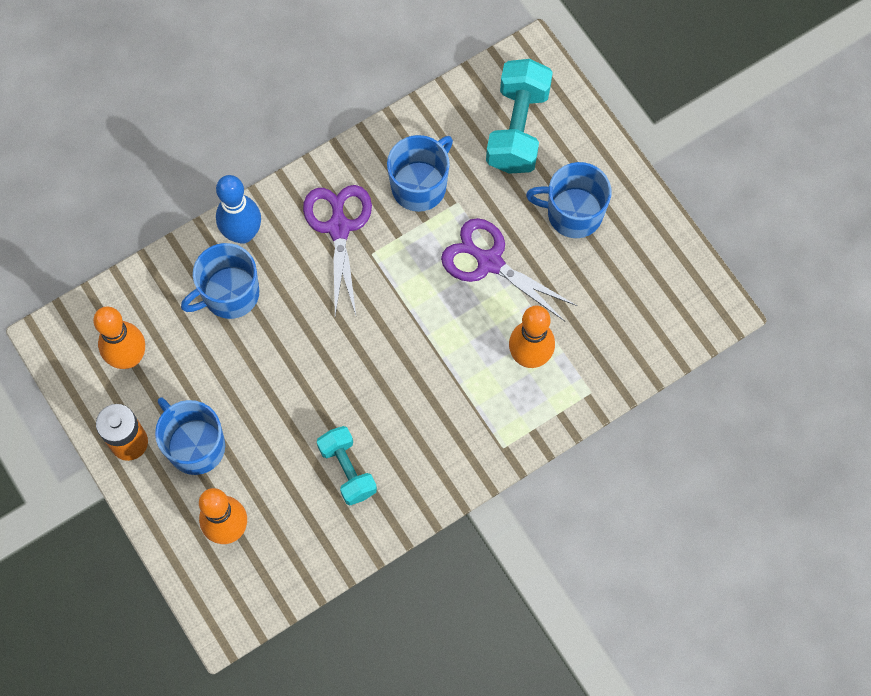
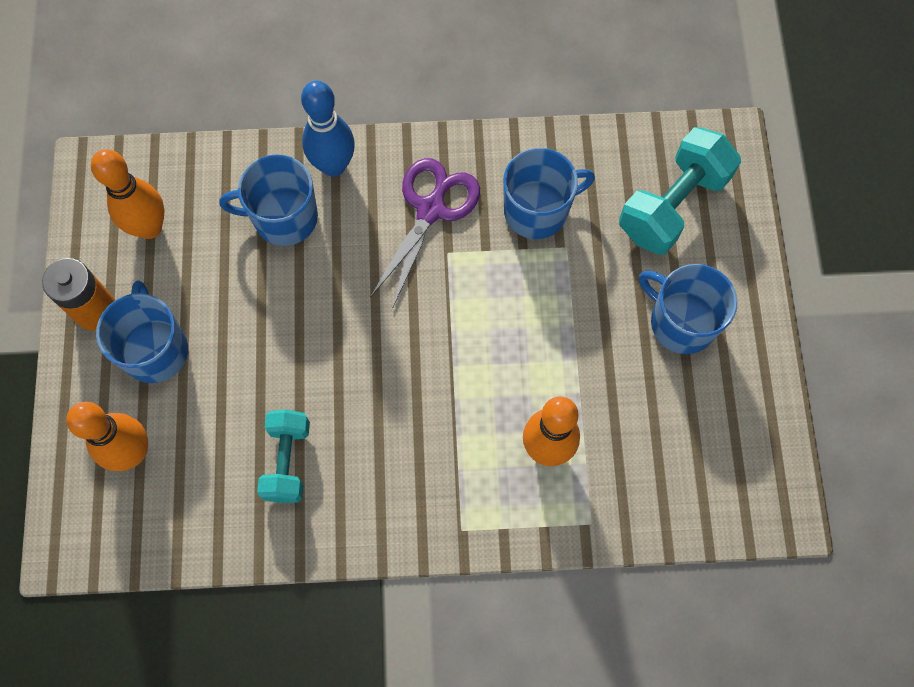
camera: 30 degrees right, 0 degrees up
purple scissors [441,218,577,322] -> none

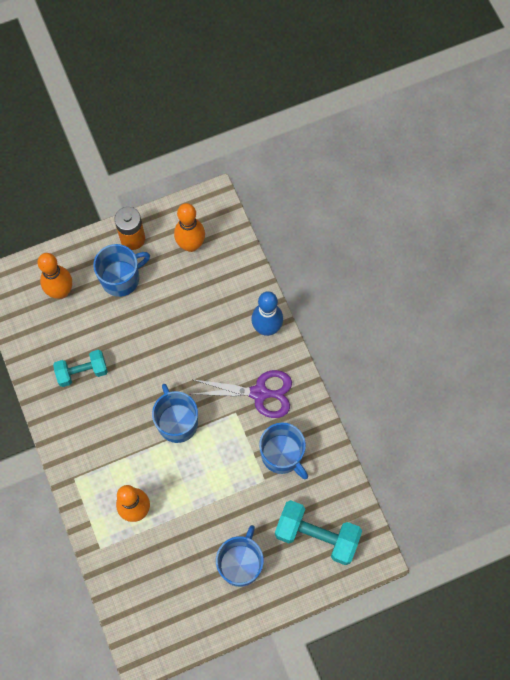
camera: 70 degrees right, 0 degrees up
blue mug [219,154,318,246] -> blue mug moved to [152,384,198,443]

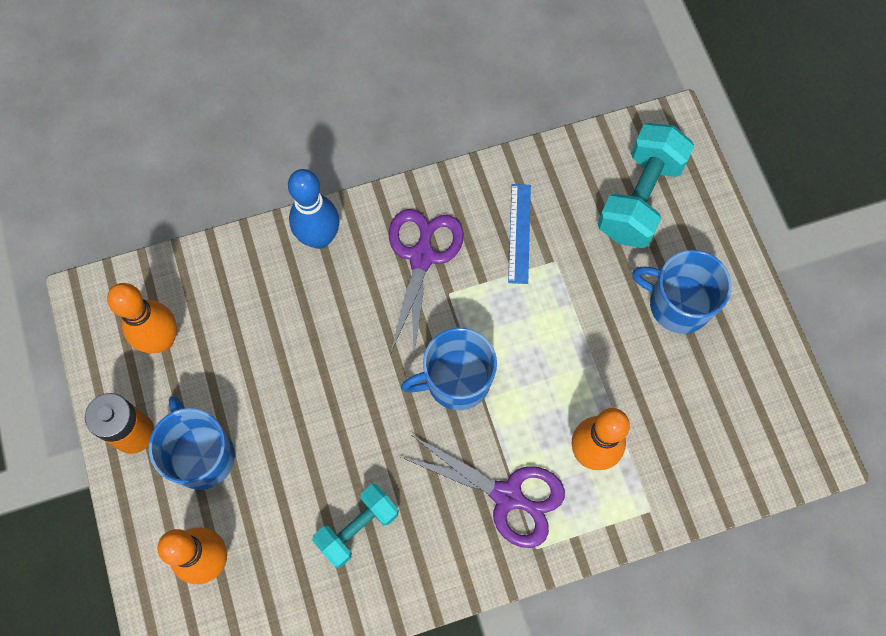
camera: 85 degrees left, 0 degrees up
turquoise dumbbell [53,350,108,387] -> turquoise dumbbell turned 60 degrees clockwise [312,484,399,568]
blue mug [259,422,308,479] -> blue ruler [508,184,531,284]
none -> purple scissors [401,435,565,548]

